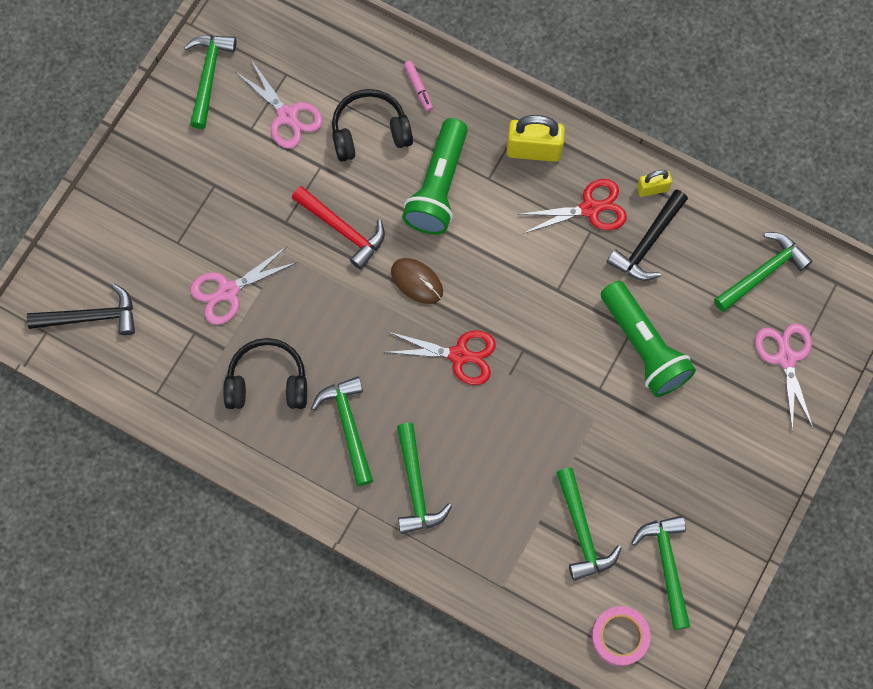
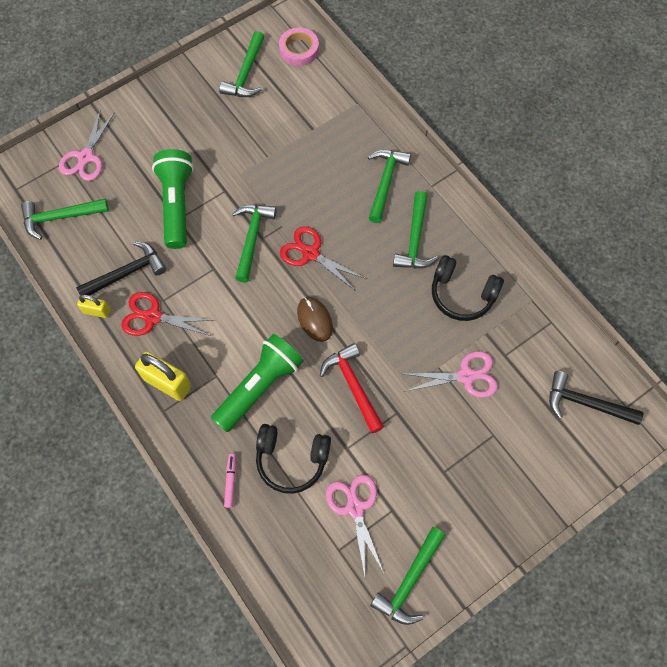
camera: 155 degrees left, 5 degrees down
green hammer [556,467,621,581] -> green hammer moved to [232,205,277,283]

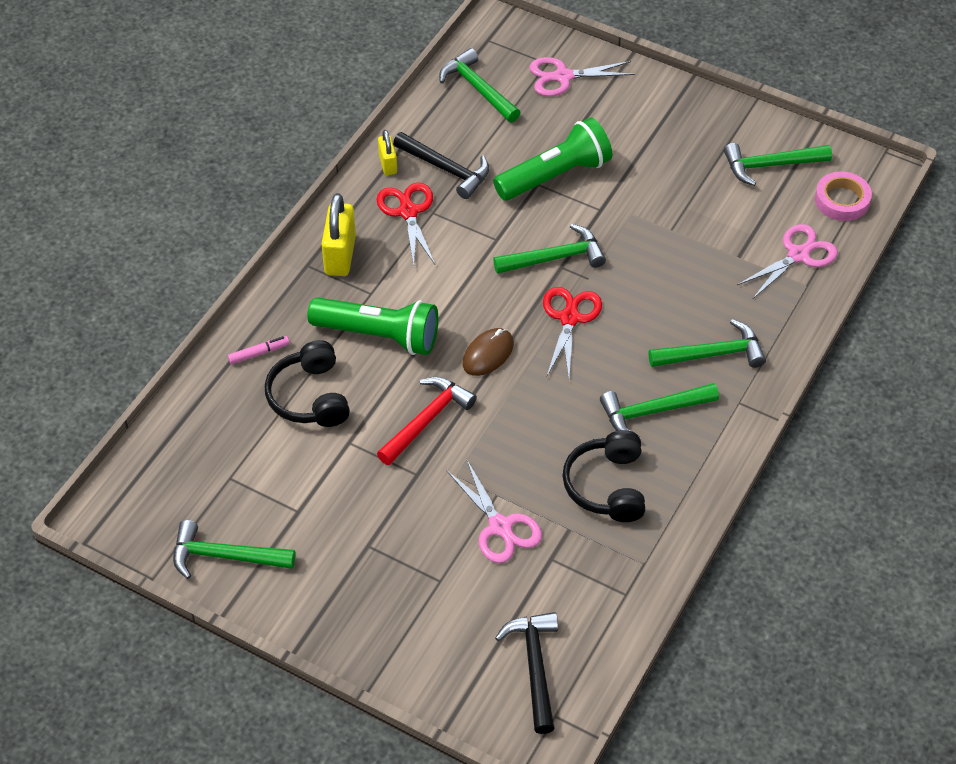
camera: 65 degrees right, 15 degrees down
pink scissors [326,474,384,577] -> pink scissors moved to [737,224,838,299]

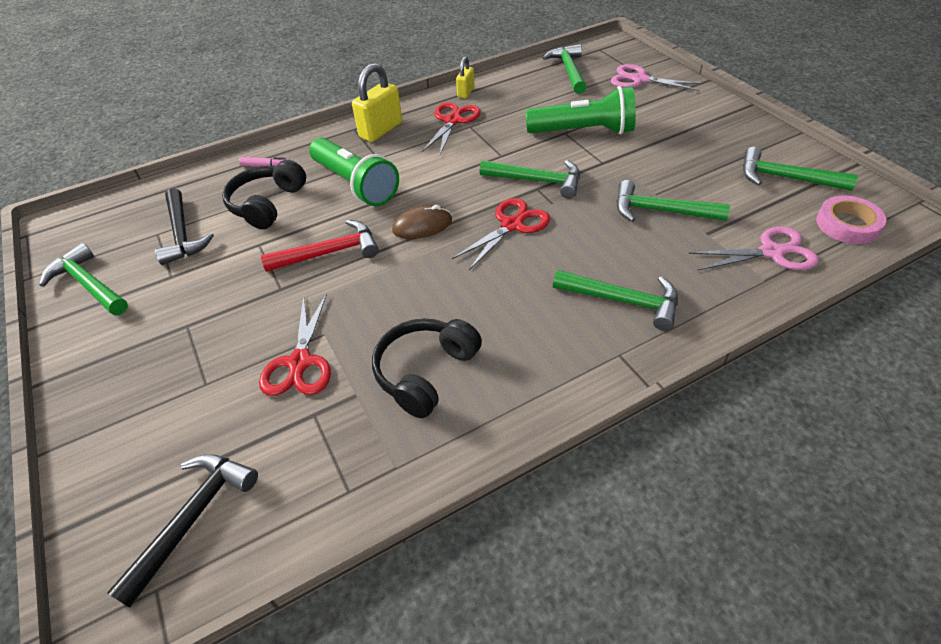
camera: 35 degrees right, 5 degrees down
black hammer [393,132,489,199] -> black hammer moved to [155,188,214,265]
pink scissors [446,460,542,563] -> red scissors [259,293,331,396]
green hammer [600,383,719,437] -> green hammer moved to [616,180,730,222]

